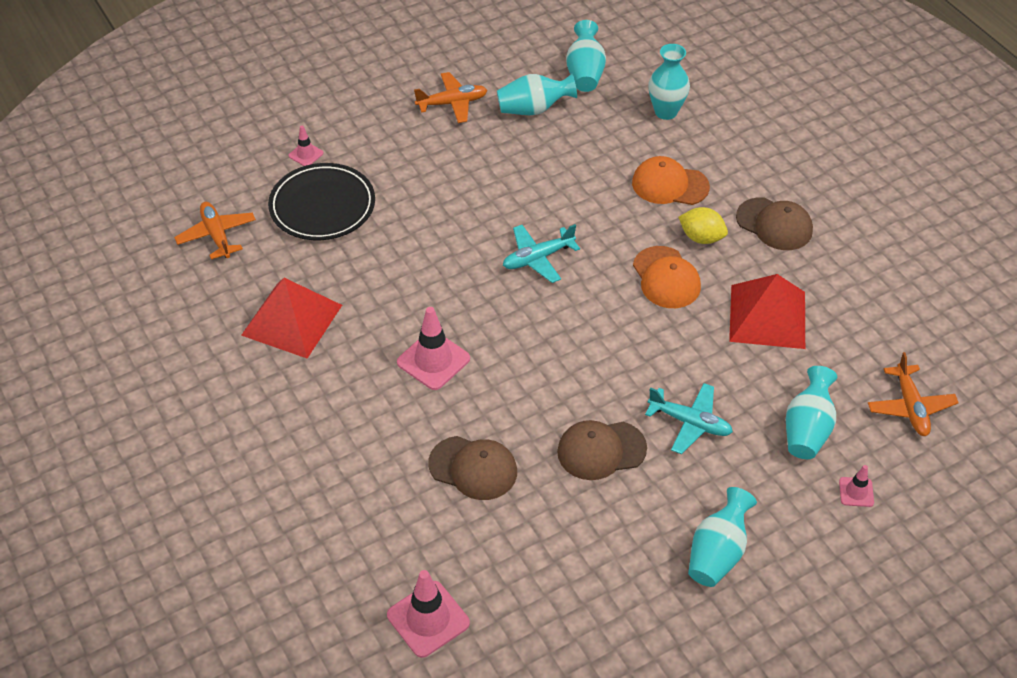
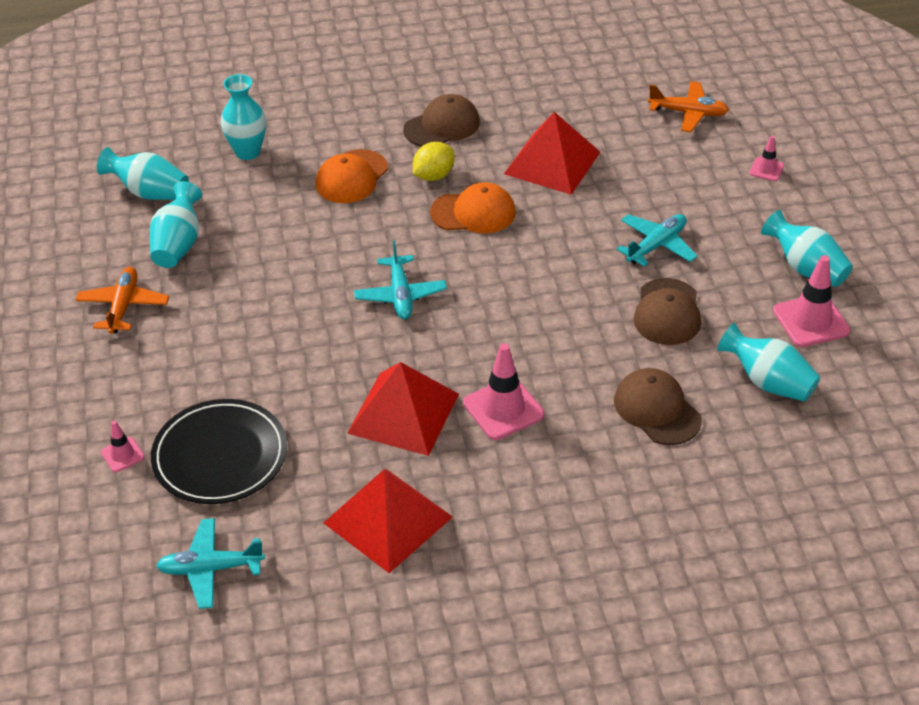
camera: 70 degrees left, 5 degrees down
orange plane [174,202,256,259] -> turquoise plane [156,518,265,609]
pink traffic cone [387,570,470,658] -> pink traffic cone moved to [773,255,850,347]
brown cap [428,436,517,500] -> brown cap turned 75 degrees counterclockwise [614,368,702,445]
turquoise vase [786,366,837,459] -> turquoise vase moved to [717,323,820,402]
none -> red pyramid [347,362,459,456]

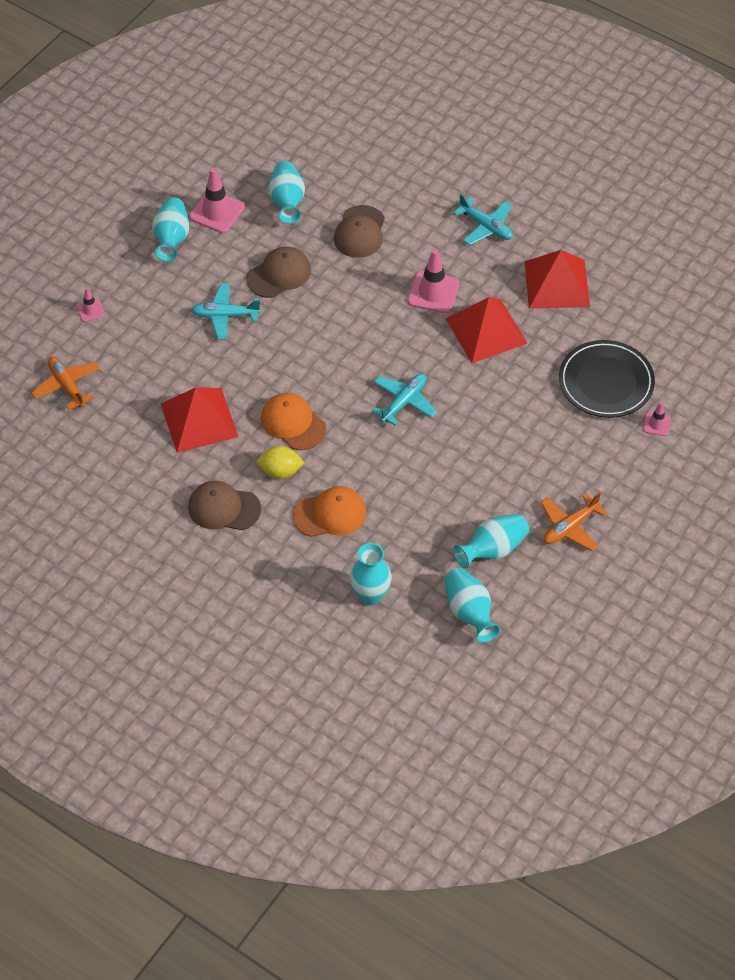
camera: 135 degrees left, 10 degrees up
turquoise plane [156,518,265,609] -> turquoise plane moved to [453,194,513,245]

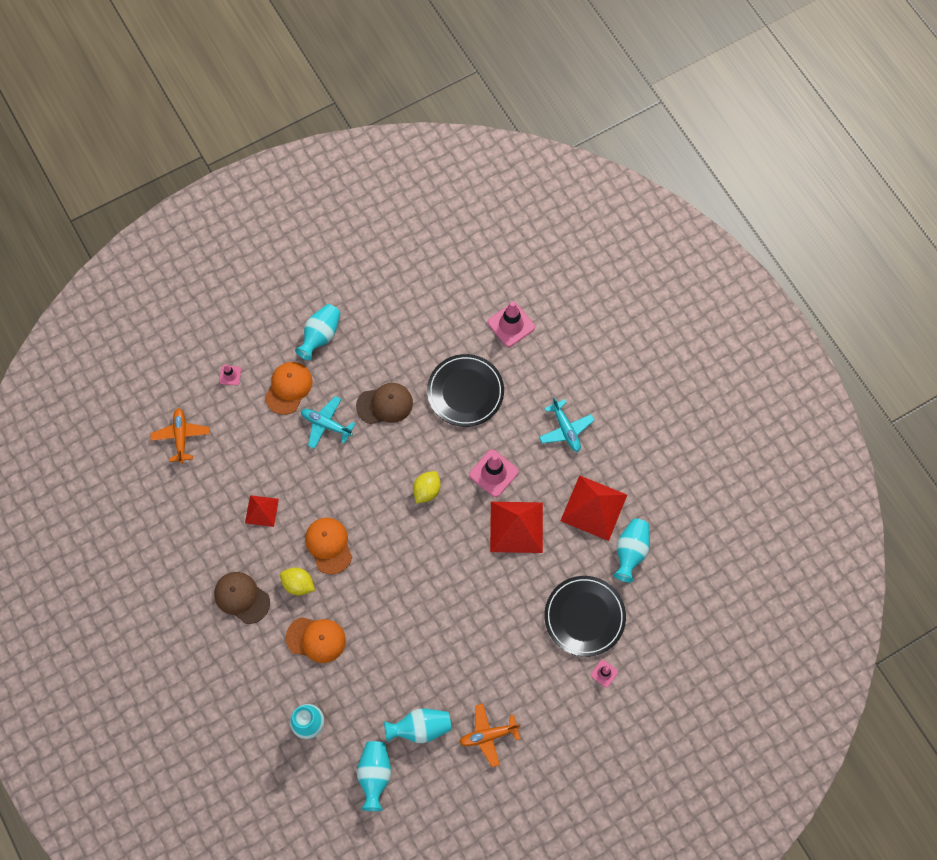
camera: 25 degrees right, 15 degrees up
red pyramid [161,387,238,453] -> red pyramid [245,495,279,527], size x0.57
pink traffic cone [189,168,245,233] -> pink traffic cone moved to [488,301,535,347]
turquoise vase [268,161,305,224] -> turquoise vase moved to [613,519,650,583]
brown cap [334,205,385,258] -> black plate [427,354,504,427]
turquoise plane [372,373,437,426] -> none
none -> orange cap [265,362,313,415]
none -> yellow lemon [413,471,441,503]

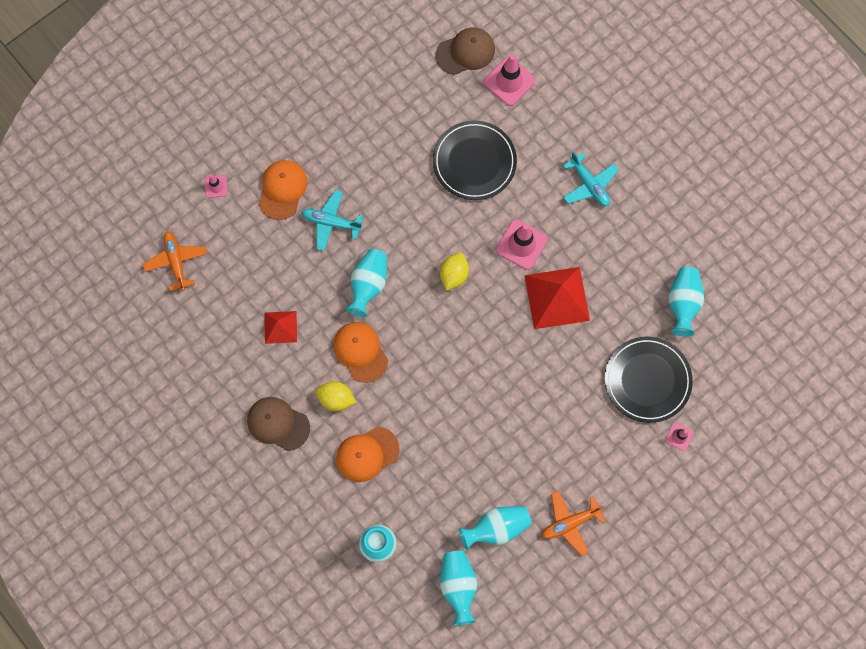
camera: 10 degrees left, 5 degrees up
orange cap [286,617,346,663] -> orange cap turned 150 degrees clockwise [336,427,400,482]
turquoise vase [295,304,341,361] -> turquoise vase moved to [346,249,387,317]
brown cap [356,383,413,424] -> brown cap moved to [436,27,495,75]
red pyramid [560,475,627,541] -> none

